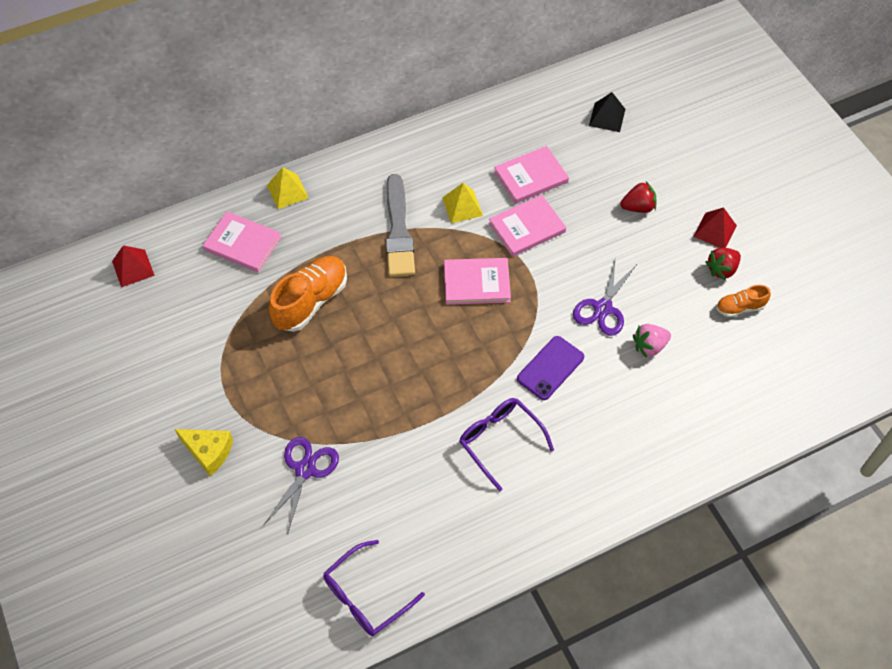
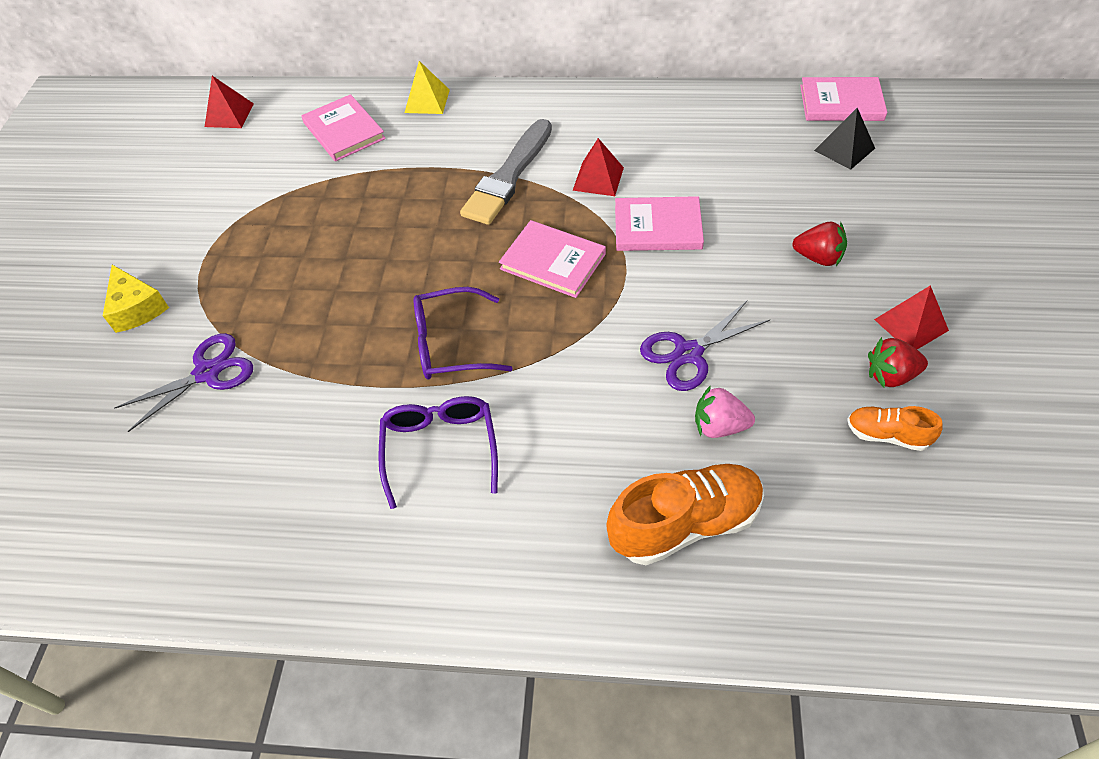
camera: 35 degrees right, 5 degrees down
orange shoe [269,256,347,332] -> orange shoe moved to [606,463,764,565]
purple glasses [323,540,425,636] -> purple glasses moved to [414,287,513,379]
yellow pyramid [442,183,483,223] -> red pyramid [573,138,624,196]
pink book [494,146,569,204] -> pink book moved to [800,77,887,121]
purple phone [517,336,584,400] -> none

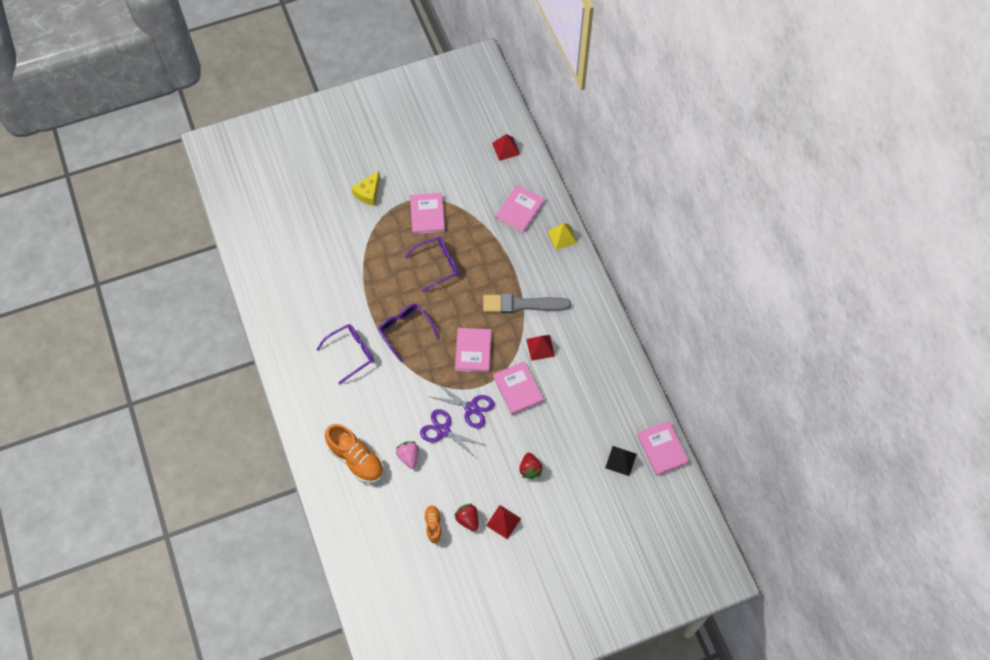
camera: 60 degrees right, 10 degrees up
purple scissors [114,333,253,432] -> purple scissors moved to [428,383,495,428]
none -> purple glasses [405,237,458,292]
none -> pink book [410,193,445,234]

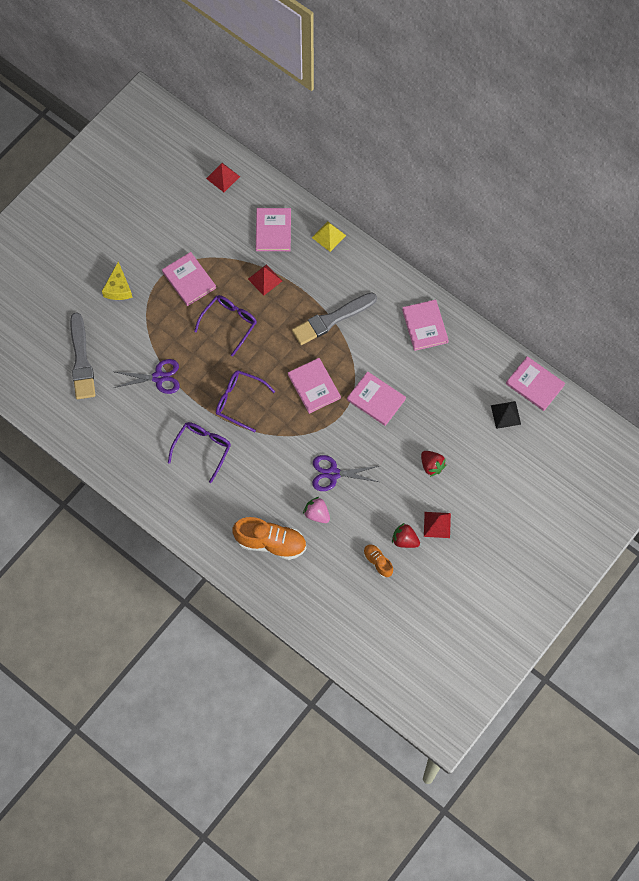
camera: 30 degrees left, 5 degrees up
purple scissors [428,383,495,428] -> purple scissors moved to [114,359,180,394]
red pyramid [526,335,555,361] -> red pyramid moved to [248,264,282,296]
none -> grey brush [70,312,95,399]
none -> pink book [402,300,449,351]

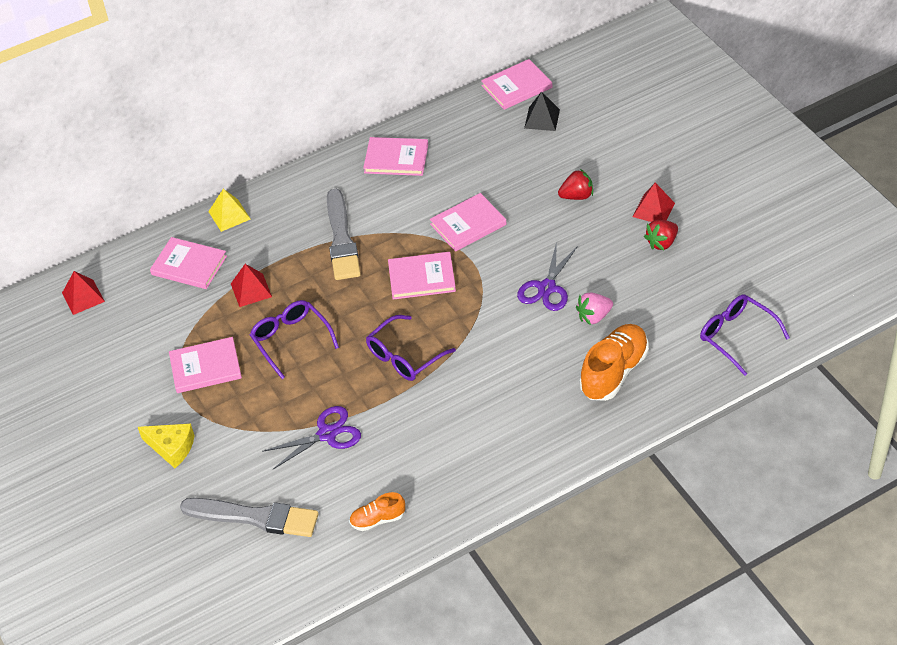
camera: 65 degrees left, 20 degrees down
purple scissors [114,359,180,394] -> purple scissors turned 45 degrees clockwise [262,406,361,470]
purple glasses [168,422,231,483] -> purple glasses moved to [700,294,790,376]
orange shoe [363,544,393,578] -> orange shoe moved to [349,492,405,531]

